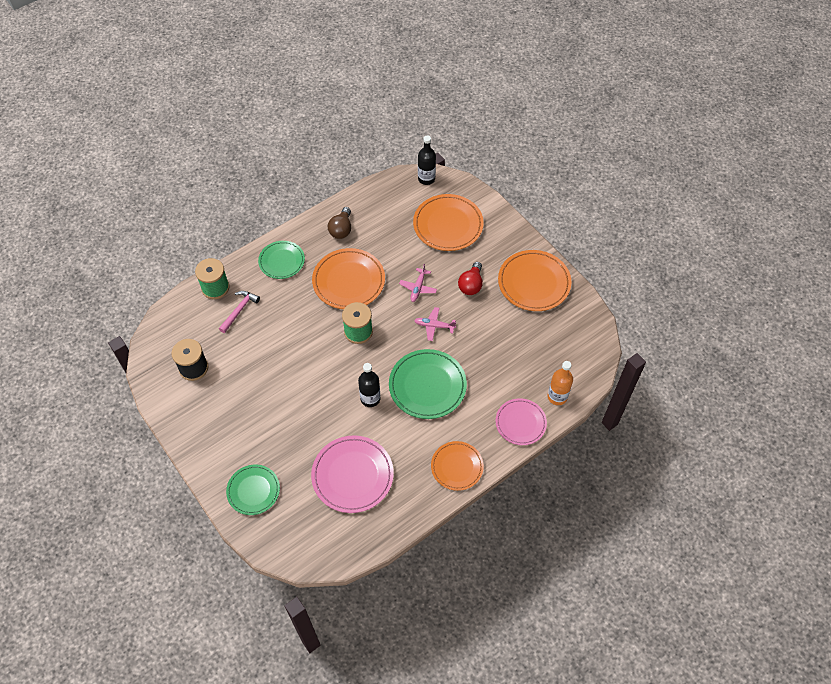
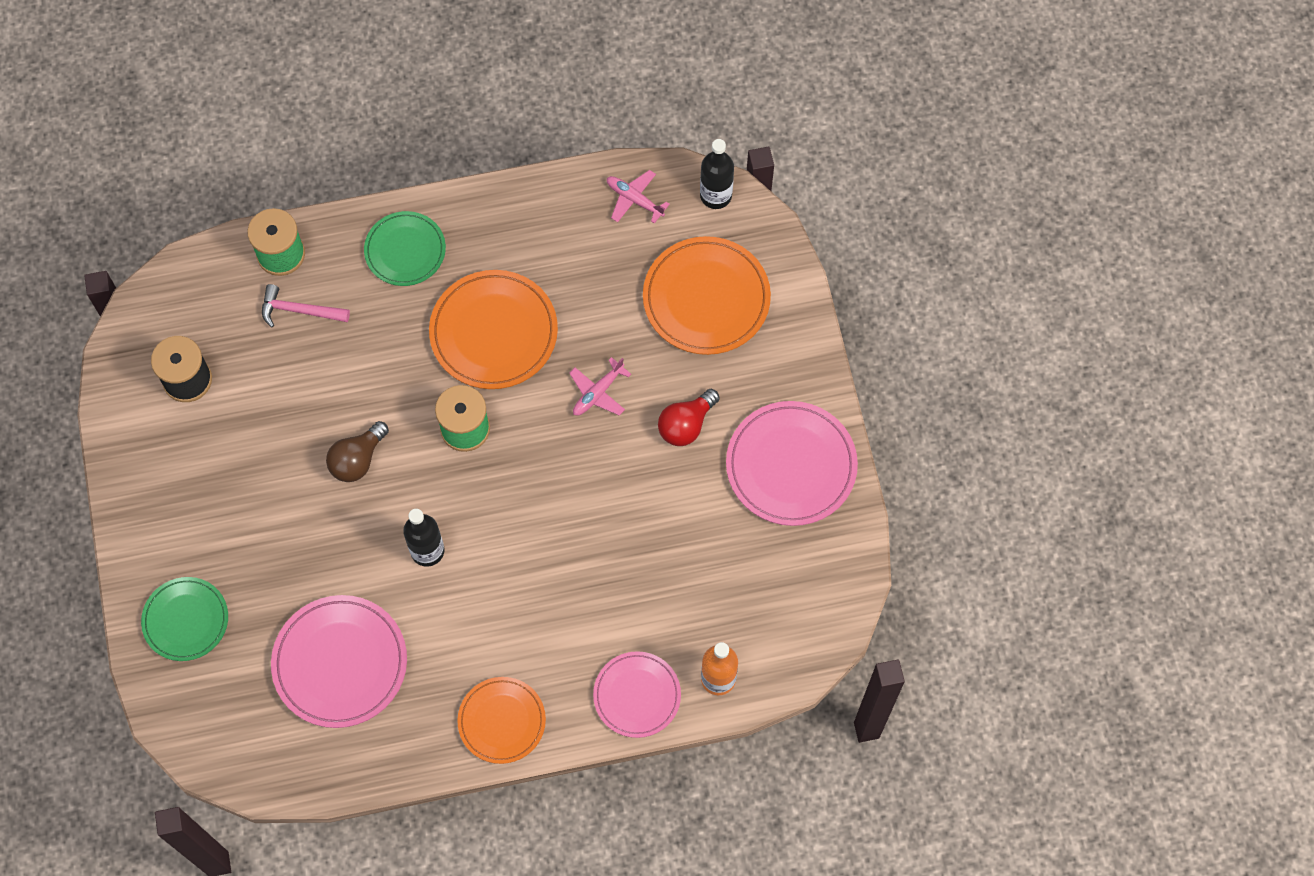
camera: 25 degrees right, 10 degrees up
pink hammer [219,291,260,333] -> pink hammer turned 135 degrees counterclockwise [262,284,350,327]
brown light bulb [328,207,351,239] -> brown light bulb moved to [326,421,389,482]
green plate [389,349,467,419] -> none
pink plane [414,307,456,341] -> pink plane moved to [607,170,670,224]
orange plate [498,250,571,311] -> pink plate [726,401,858,526]

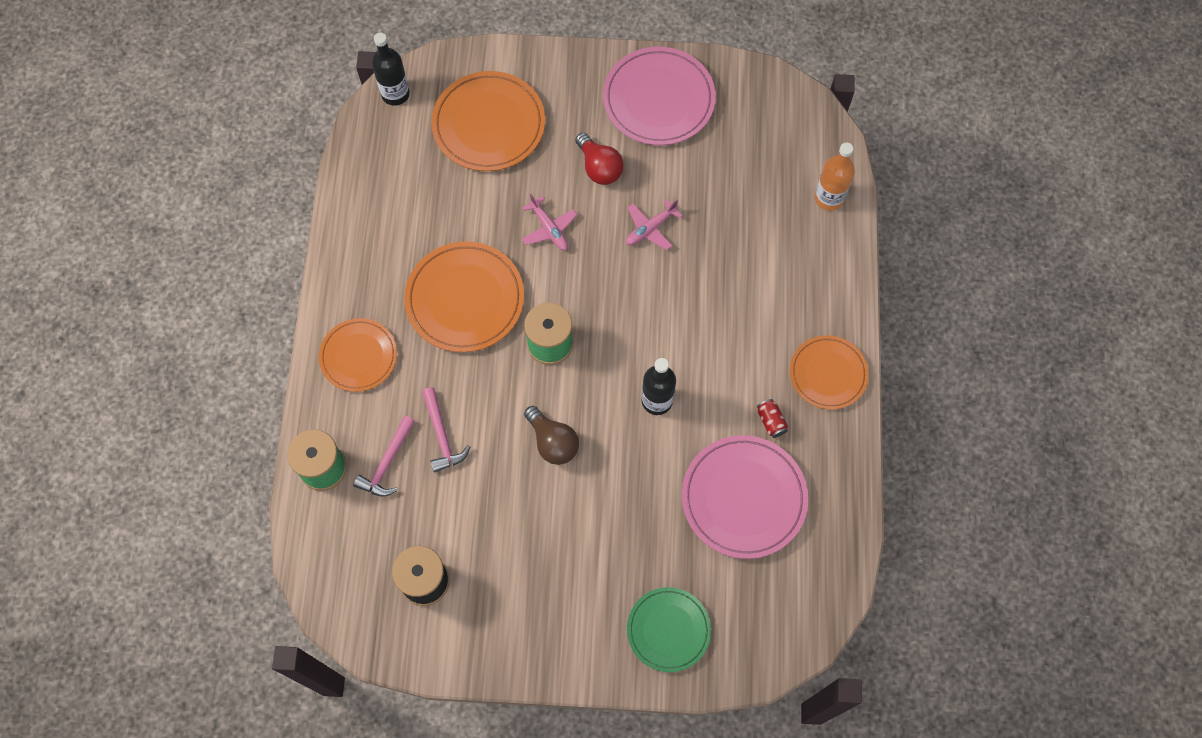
camera: 75 degrees left, 0 degrees up
green plate [364,211,446,286] -> orange plate [319,318,397,392]
pink plate [593,651,681,738] -> none
pink plane [607,170,670,224] -> pink plane moved to [626,199,683,250]
none -> pink hammer [422,387,470,473]
none -> red can [757,399,788,438]

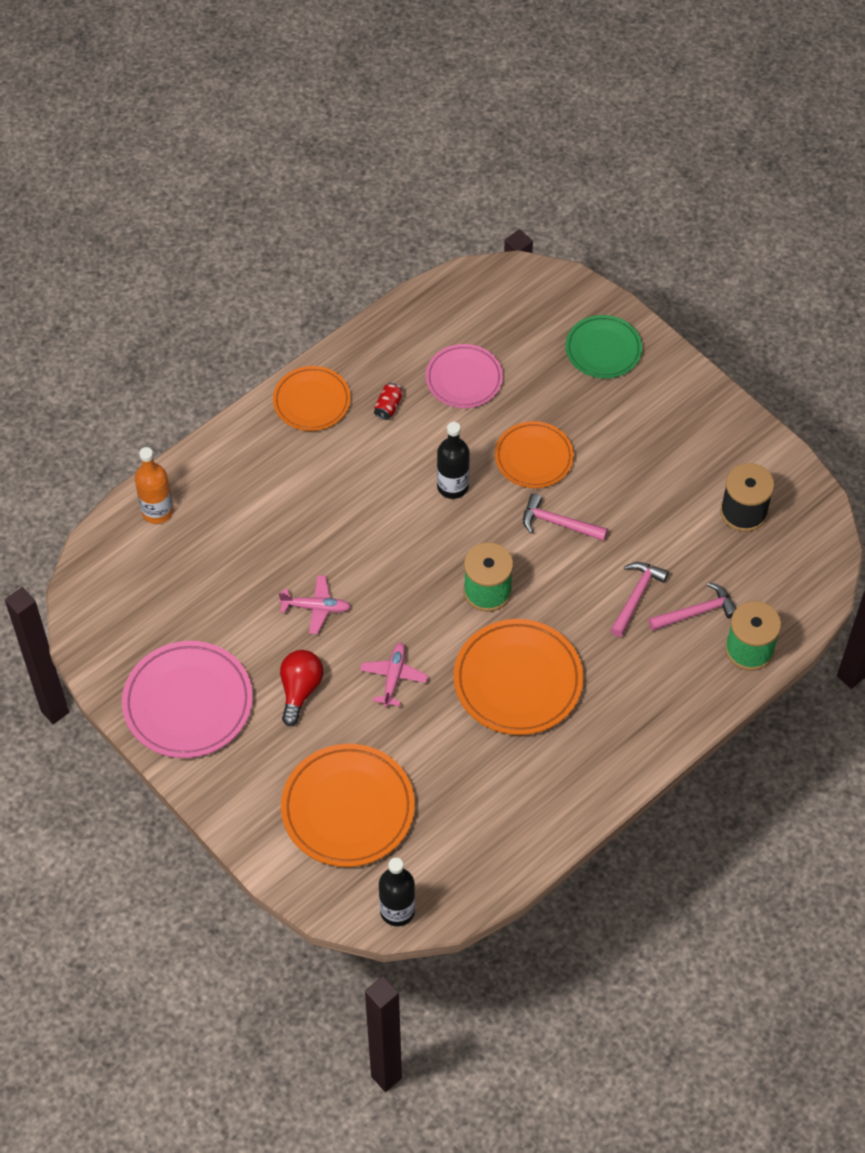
camera: 135 degrees left, 10 degrees down
orange plate [319,318,397,392] -> orange plate moved to [495,421,574,488]
brown light bulb [524,406,579,465] -> pink hammer [523,493,608,541]
pink plate [682,435,808,559] -> pink plate [426,344,503,408], size x0.64

